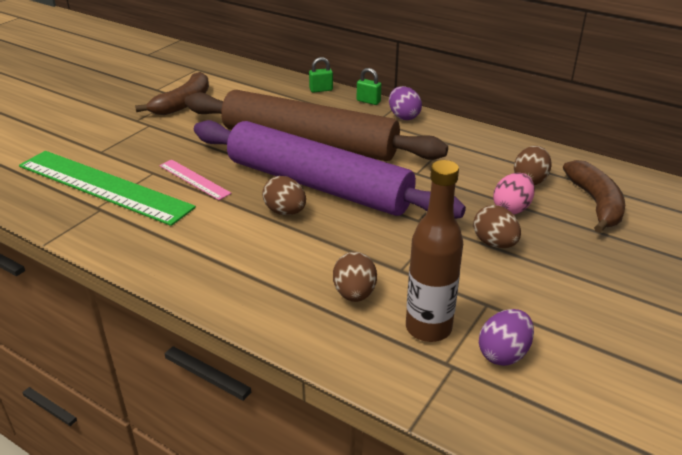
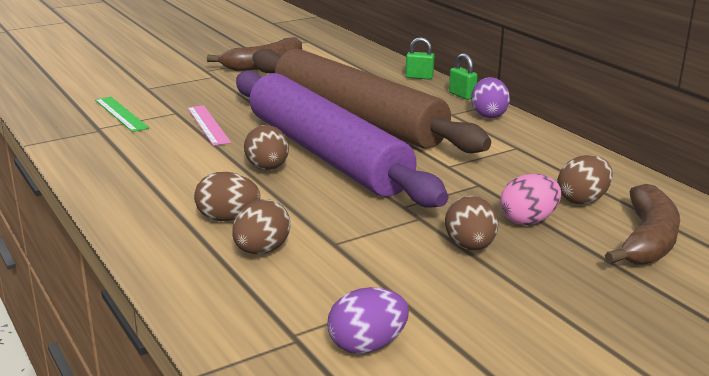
camera: 25 degrees right, 10 degrees down
green ruler [19,151,196,226] -> green ruler [95,97,149,132], size x0.46
brown bottle [406,160,463,342] -> none
none -> brown egg [194,172,260,221]

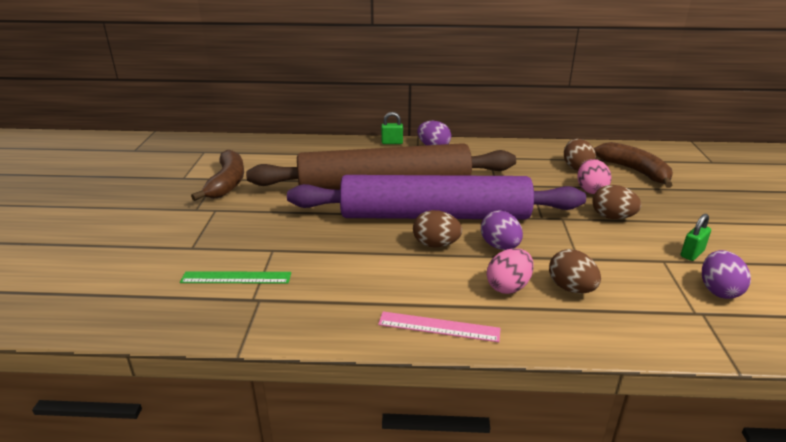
camera: 55 degrees left, 5 degrees up
pink ruler [188,105,231,146] -> pink ruler moved to [378,311,501,342]
brown egg [194,172,260,221] -> pink egg [487,248,534,294]
green padlock [406,37,434,80] -> green padlock moved to [681,214,711,261]
none -> purple egg [481,210,523,250]

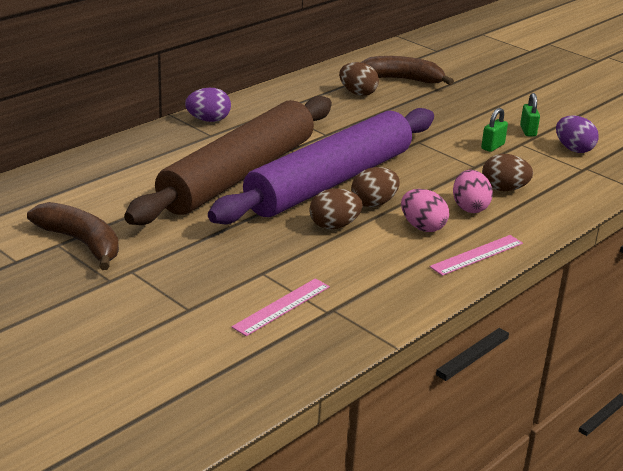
camera: 50 degrees left, 0 degrees up
green ruler [180,271,291,284] -> pink ruler [232,278,330,336]
green padlock [381,112,403,144] -> green padlock moved to [481,108,508,152]
purple egg [481,210,523,250] -> none
pink egg [577,159,611,194] -> pink egg moved to [401,189,449,232]
brown egg [592,185,641,219] -> brown egg moved to [309,188,363,229]

